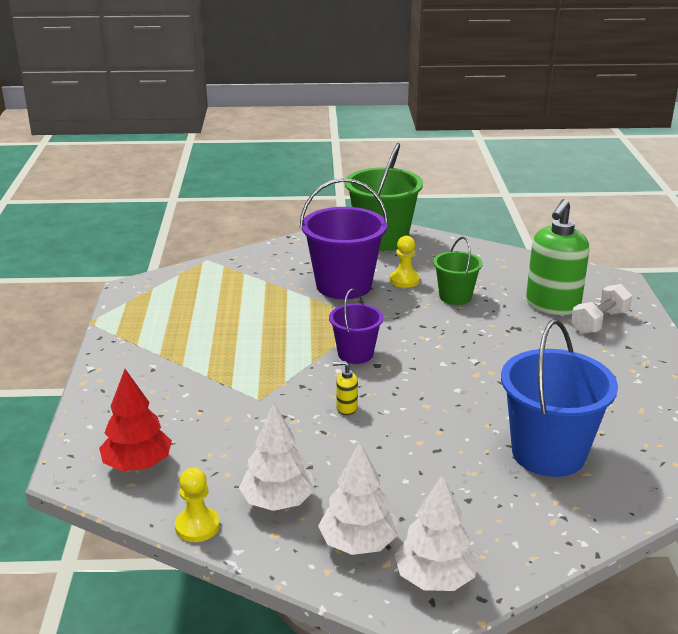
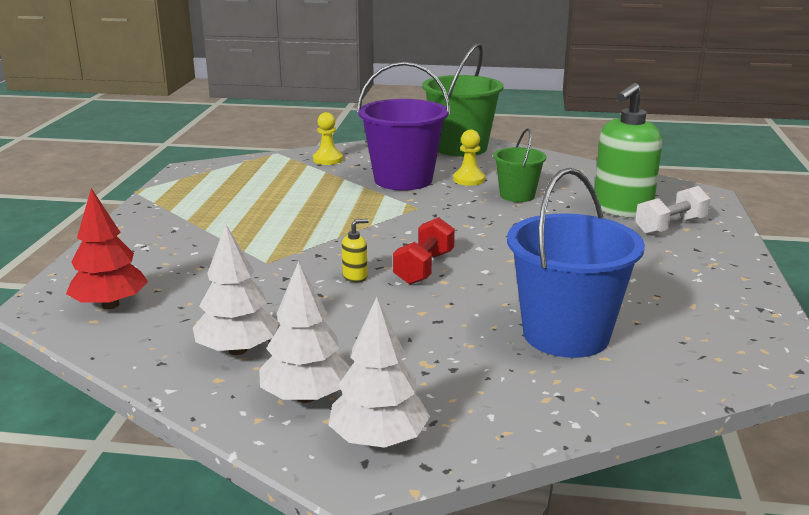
camera: 10 degrees right, 5 degrees down
yellow pawn [175,467,220,542] -> yellow pawn moved to [313,112,343,165]
purple bucket [329,289,383,364] -> none
yellow soap dispenser [333,361,358,415] -> yellow soap dispenser turned 135 degrees clockwise [342,219,369,282]
none -> red dumbbell [393,217,455,285]

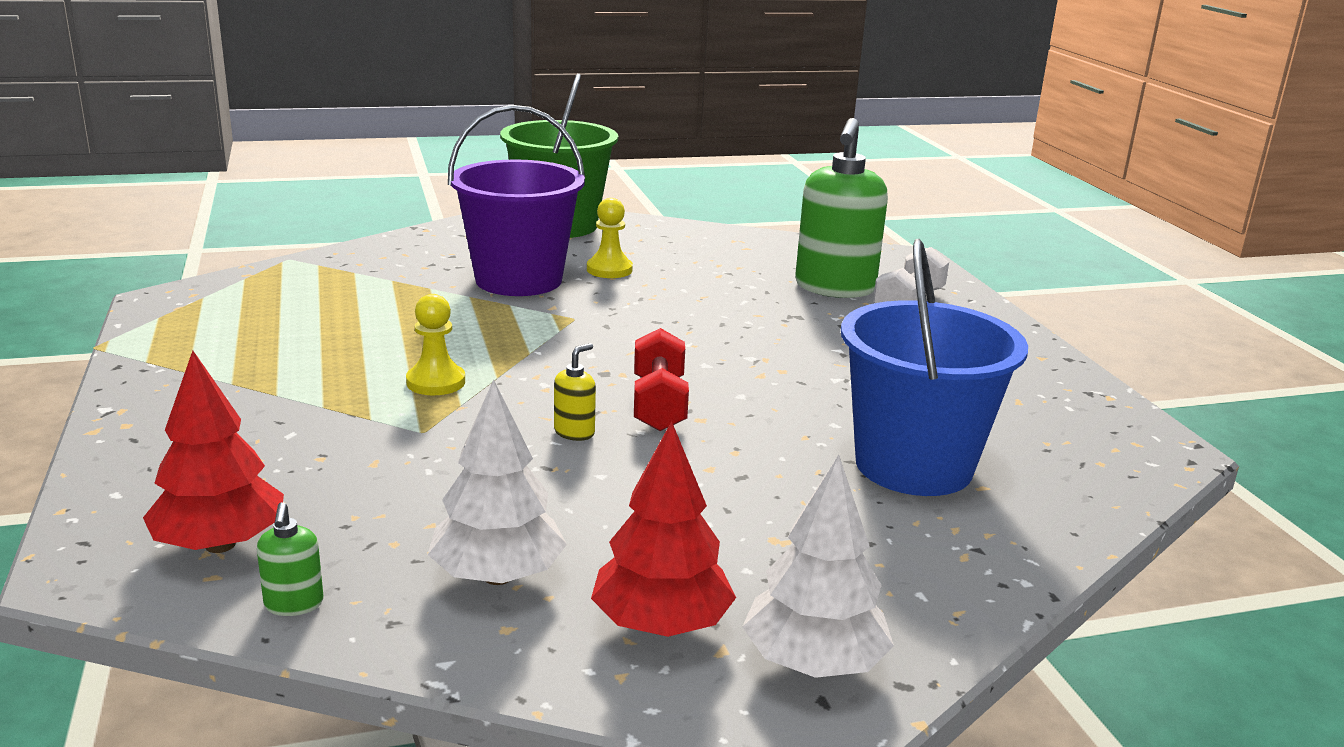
camera: 25 degrees left, 0 degrees up
white tree [259,261,350,403] -> red tree [591,421,736,637]
yellow pawn [313,112,343,165] -> yellow pawn moved to [406,294,465,395]
green bucket [493,128,547,202] -> none
none -> green soap dispenser [257,502,324,616]

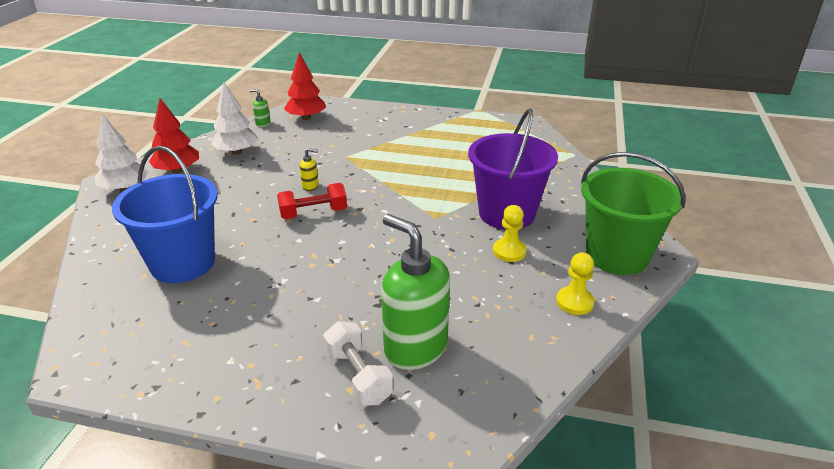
camera: 120 degrees right, 10 degrees up
yellow pawn [406,294,465,395] -> yellow pawn moved to [556,252,595,315]
yellow soap dispenser [554,343,596,441] -> yellow soap dispenser turned 60 degrees counterclockwise [300,148,319,191]
red dumbbell [634,328,689,431] -> red dumbbell turned 45 degrees counterclockwise [277,183,347,219]

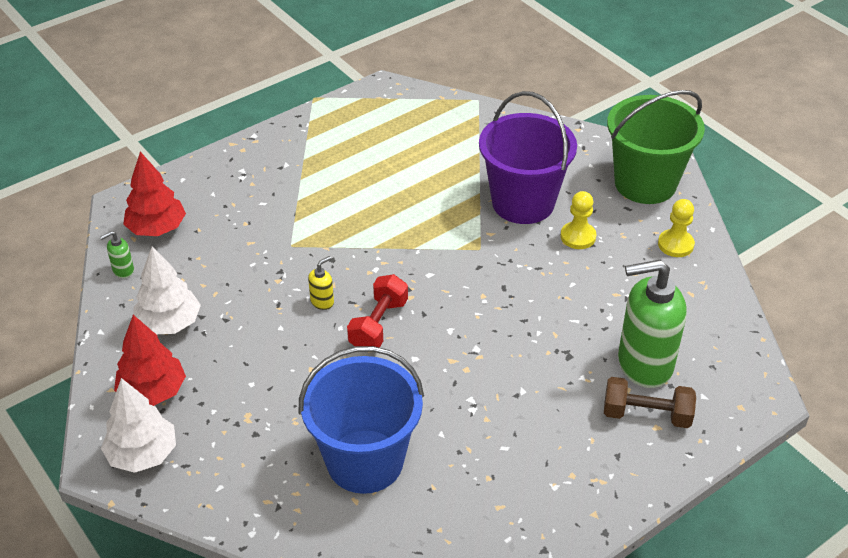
camera: 50 degrees left, 10 degrees up
white dumbbell [323,321,393,405] -> brown dumbbell [604,377,696,428]

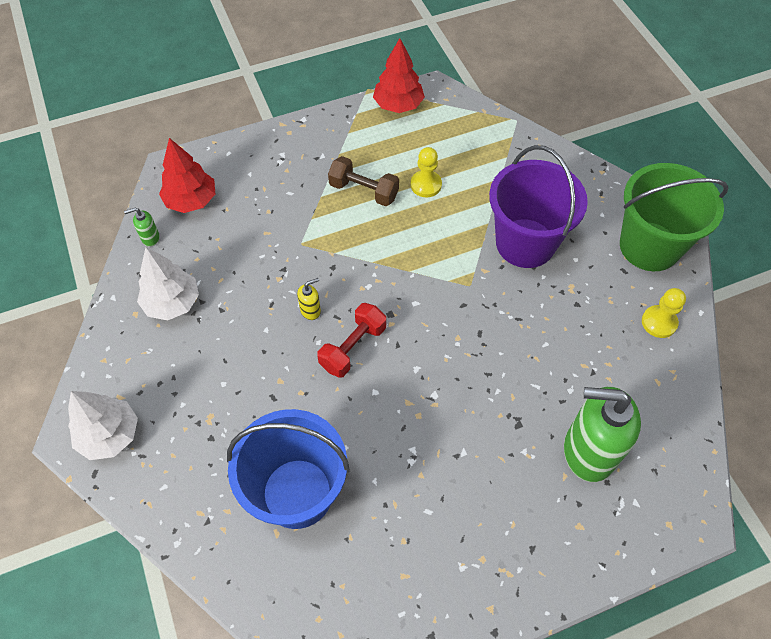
camera: 15 degrees right, 15 degrees up
red tree [114,315,186,406] -> red tree moved to [373,38,425,113]
yellow pawn [561,191,596,249] -> yellow pawn moved to [411,147,442,197]
brown dumbbell [604,377,696,428] -> brown dumbbell moved to [328,156,399,206]

